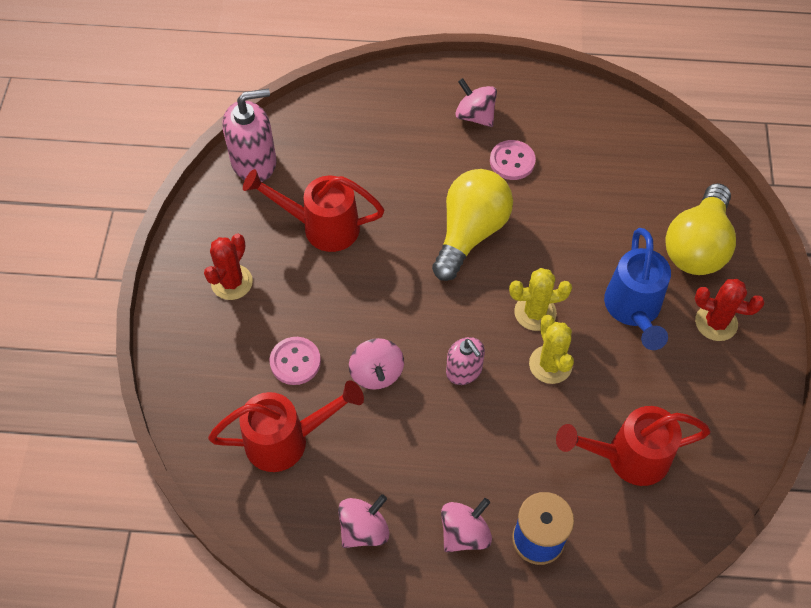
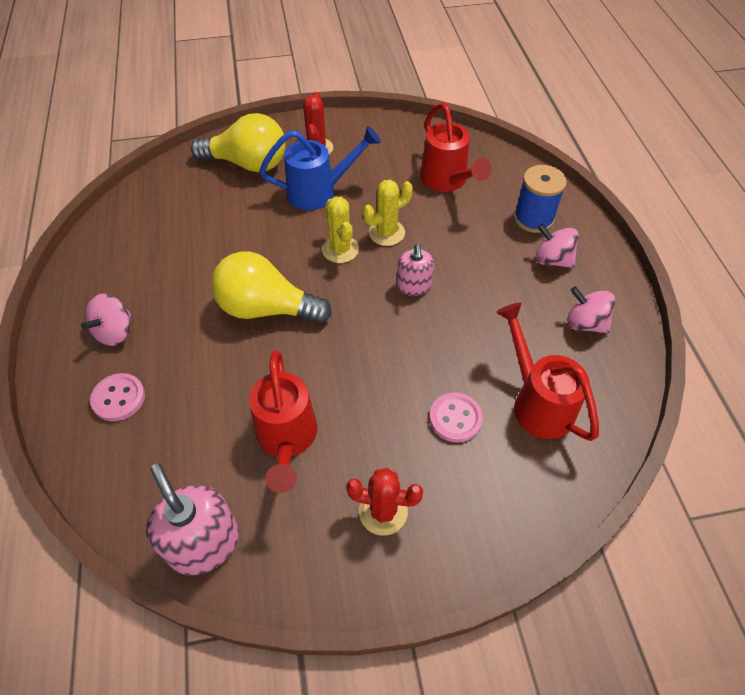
camera: 105 degrees left, 5 degrees down
pink spinning top [349,338,404,390] -> none
pink soap dispenser [446,337,485,385] -> pink soap dispenser turned 135 degrees clockwise [397,244,434,296]
pink button [490,140,536,180] -> pink button moved to [90,373,145,421]

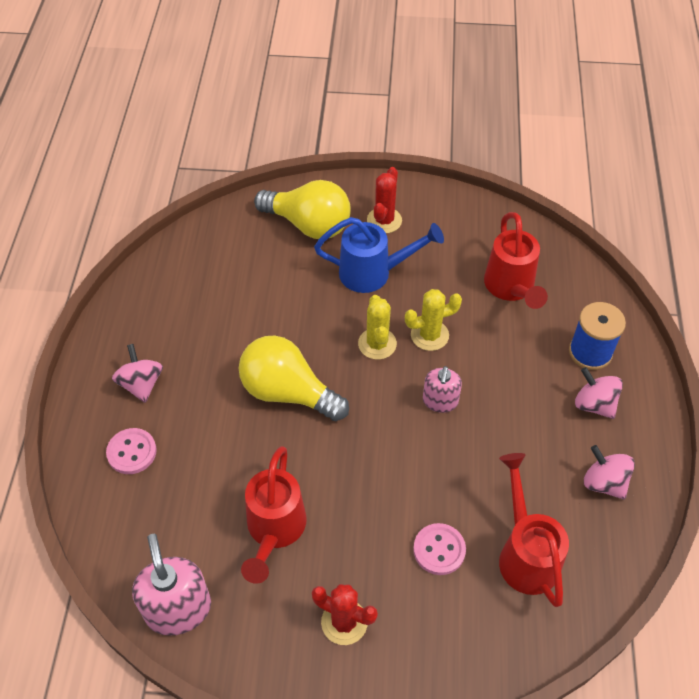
camera: 15 degrees right, 0 degrees up
pink spinning top [81,294,131,346] -> pink spinning top turned 120 degrees clockwise [112,344,163,403]

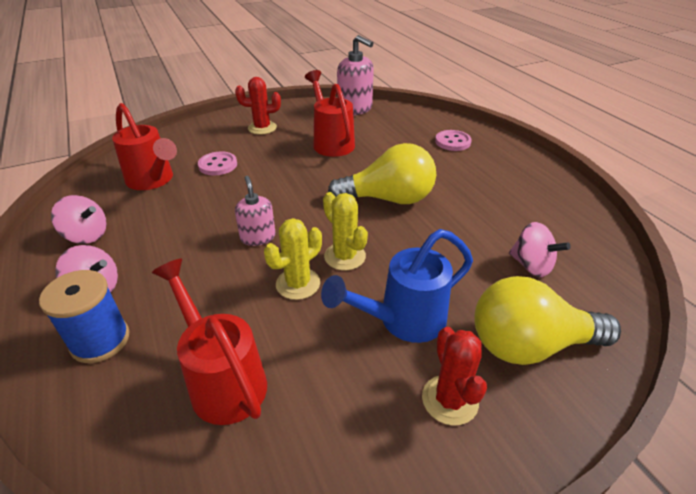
camera: 150 degrees right, 15 degrees down
pink spinning top [112,344,163,403] -> pink spinning top moved to [509,222,571,277]

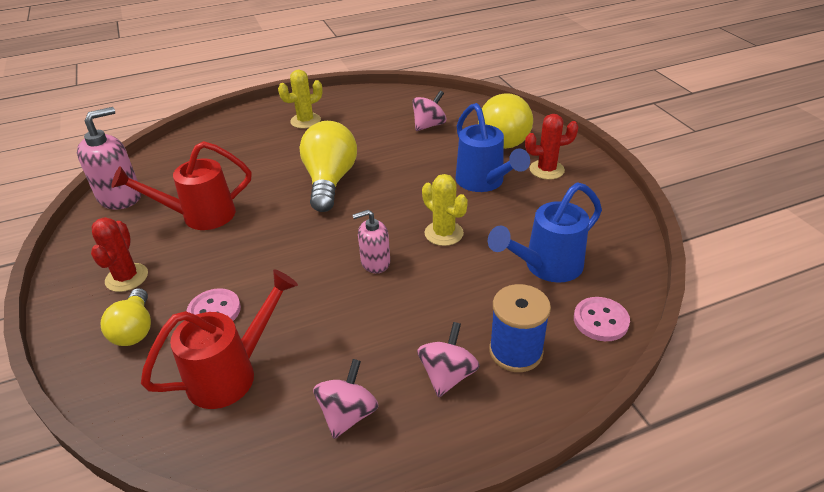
camera: 85 degrees left, 0 degrees up
red watering can [152,259,267,425] -> blue watering can [488,182,602,283]
yellow cactus [323,192,368,270] -> yellow cactus moved to [278,70,323,129]
pink button [435,130,472,151] -> pink button moved to [574,297,630,341]
none -> yellow light bulb [100,288,151,346]

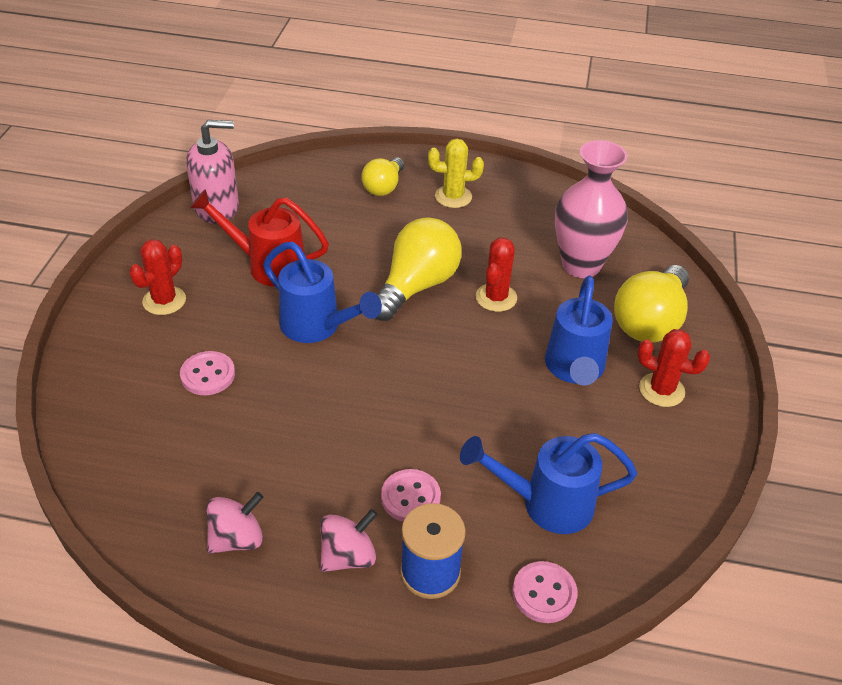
camera: 30 degrees right, 5 degrees up
yellow light bulb [100,288,151,346] -> yellow light bulb moved to [361,157,404,196]
red watering can [141,269,298,409] -> none
pink soap dispenser [353,210,390,273] -> none
pink spinning top [412,91,447,131] -> pink vase [555,140,628,278]
yellow cactus [422,174,468,246] -> none
none -> blue watering can [263,242,382,343]
none -> pink button [381,469,441,522]
none -> red cactus [475,238,517,312]

